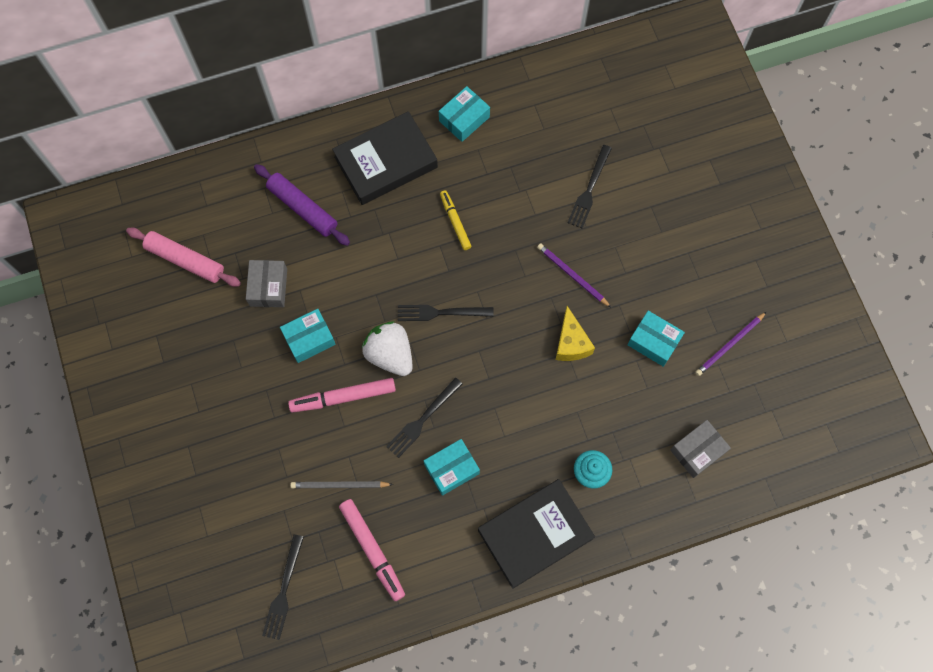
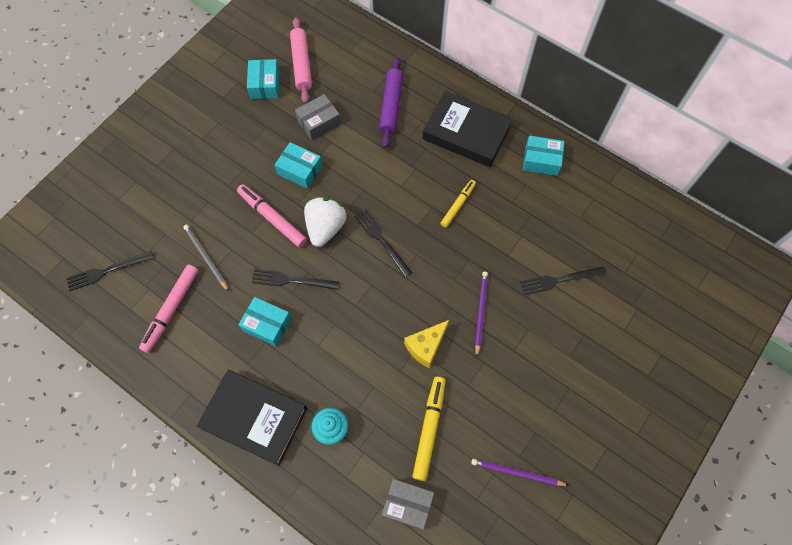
camera: 55 degrees right, 5 degrees down
turquoise box [627,311,685,367] -> turquoise box moved to [247,59,279,99]
none -> yellow marker [412,377,445,481]

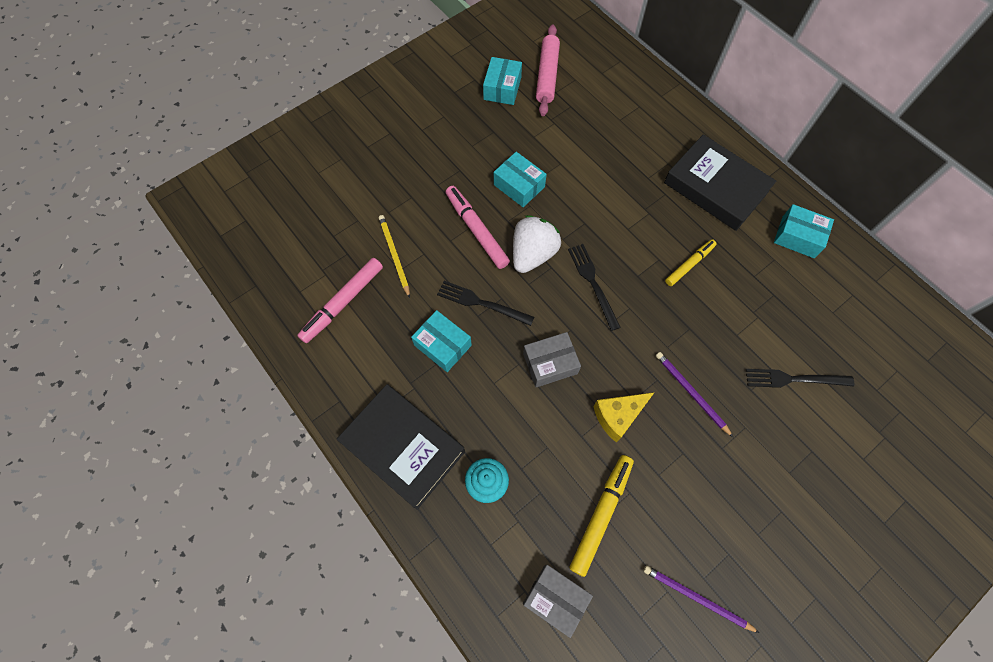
camera: 15 degrees right, 0 degrees up
black fork [66,251,154,291] -> none
grey pencil [183,225,229,292] -> yellow pencil [379,215,410,298]
grey box [295,94,341,140] -> grey box moved to [523,332,581,387]
purple rolling pin [379,57,403,148] -> none
purple pencil [475,272,488,357] -> purple pencil turned 60 degrees counterclockwise [656,352,734,438]

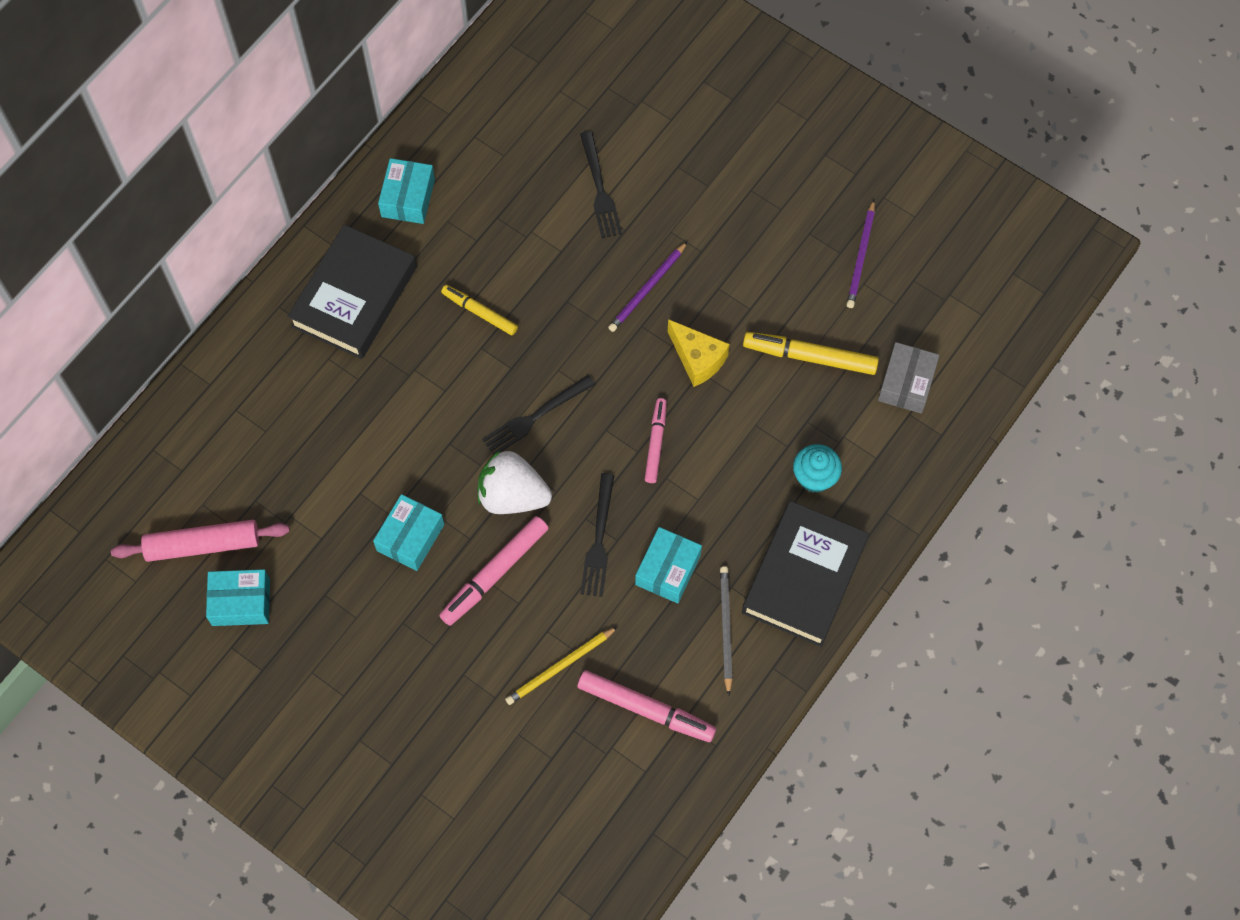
camera: 105 degrees left, 0 degrees up
grey box [523,332,581,387] -> pink marker [645,398,667,483]
none -> grey pencil [720,566,732,696]

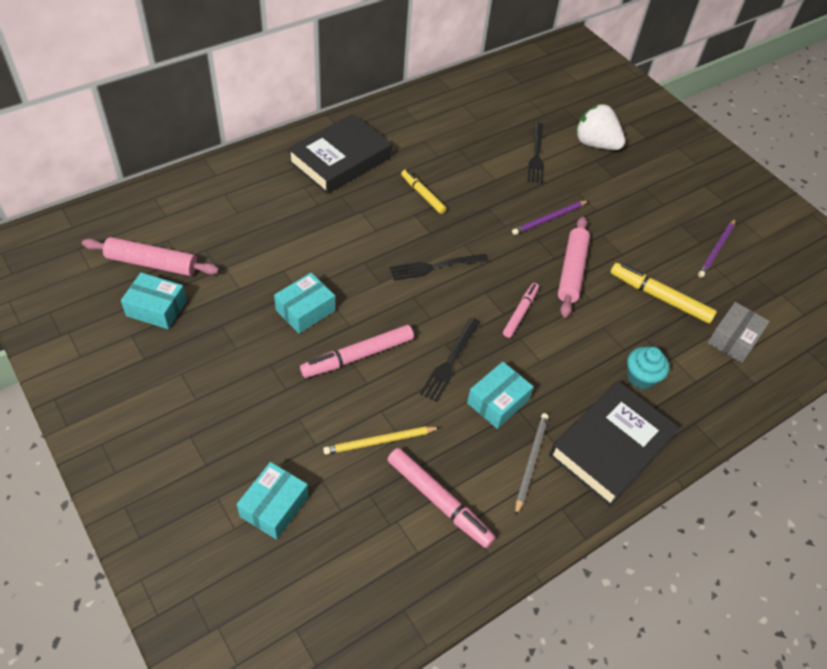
camera: 15 degrees right, 15 degrees down
turquoise box [378,158,435,224] -> turquoise box moved to [237,462,309,540]
white strawberry [478,450,552,514] -> white strawberry moved to [575,104,625,150]
yellow cheese [668,319,729,387] -> pink rolling pin [558,216,590,318]

